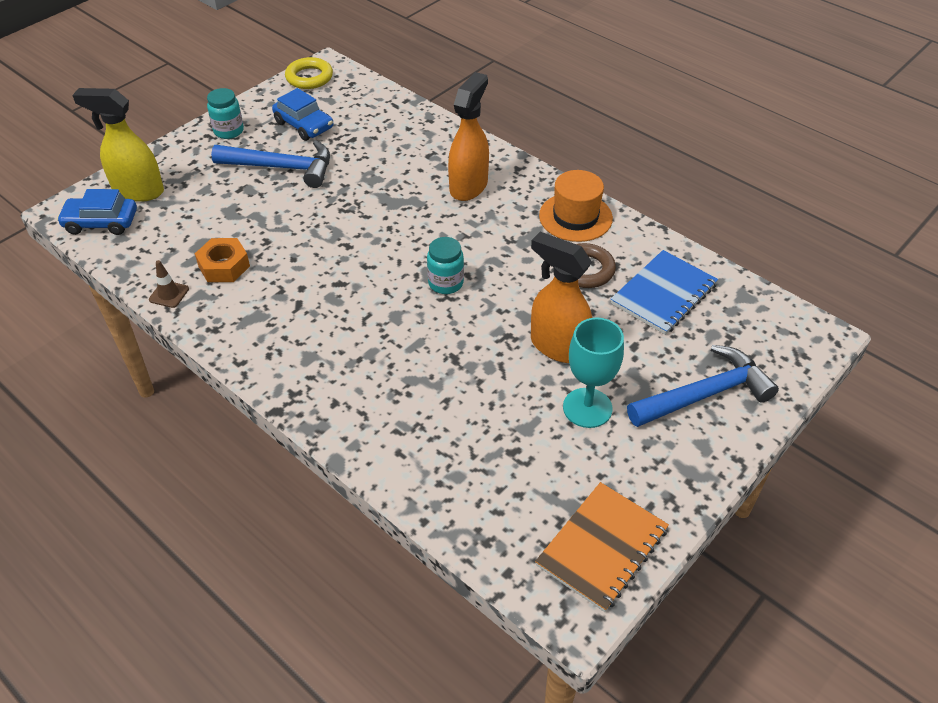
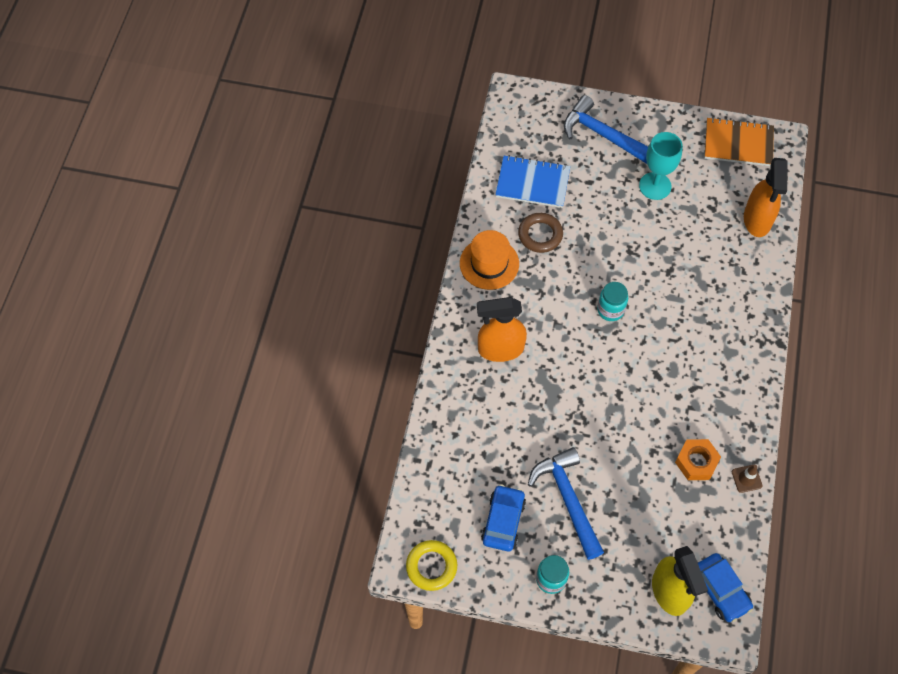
camera: 120 degrees left, 15 degrees up
orange spray bottle [531,232,593,363] -> orange spray bottle moved to [744,158,787,237]

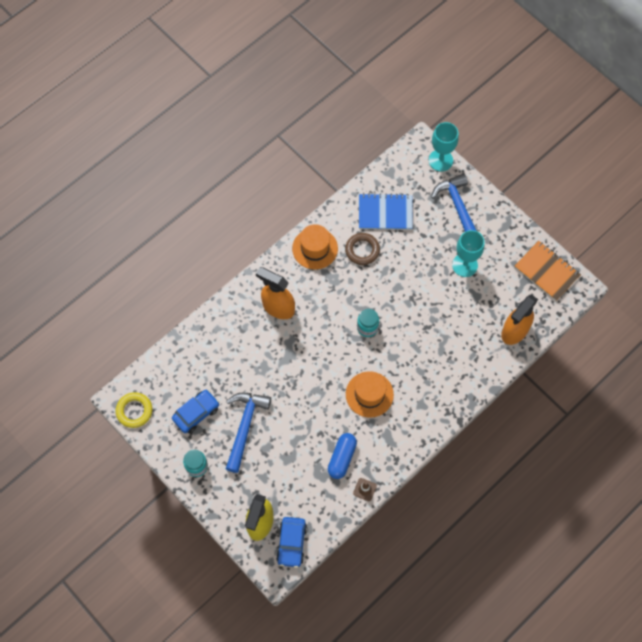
camera: 35 degrees right, 5 degrees up
blue notebook [495,155,570,208] -> blue notebook turned 45 degrees counterclockwise [359,193,413,230]
orange nut [675,439,721,480] -> blue capsule [328,433,357,479]
none -> orange hat [346,371,394,418]
none -> turquoise goblet [429,122,459,172]

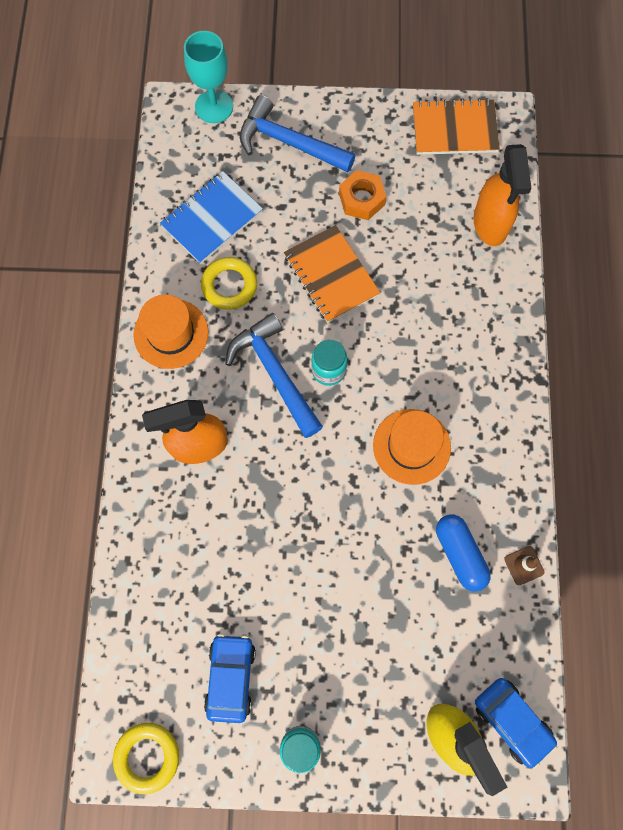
camera: 45 degrees left, 5 degrees up
blue hammer [226,393,271,473] -> blue hammer moved to [226,313,323,438]
brown ring [345,233,380,265] -> yellow ring [201,257,257,310]
turquoise goblet [452,230,485,277] -> orange nut [339,170,386,220]
none -> orange notebook [284,225,380,323]

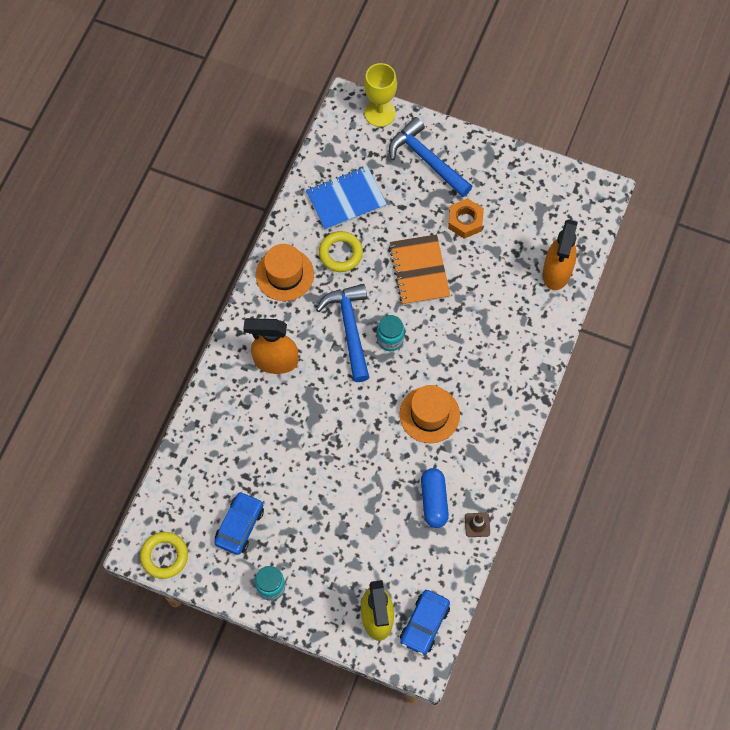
camera: 20 degrees right, 5 degrees down
turquoise goblet [184,31,233,123] -> yellow goblet [364,63,397,127]
orange notebook [413,98,500,155] -> none
blue car [475,678,557,769] -> blue car turned 45 degrees clockwise [400,590,450,655]

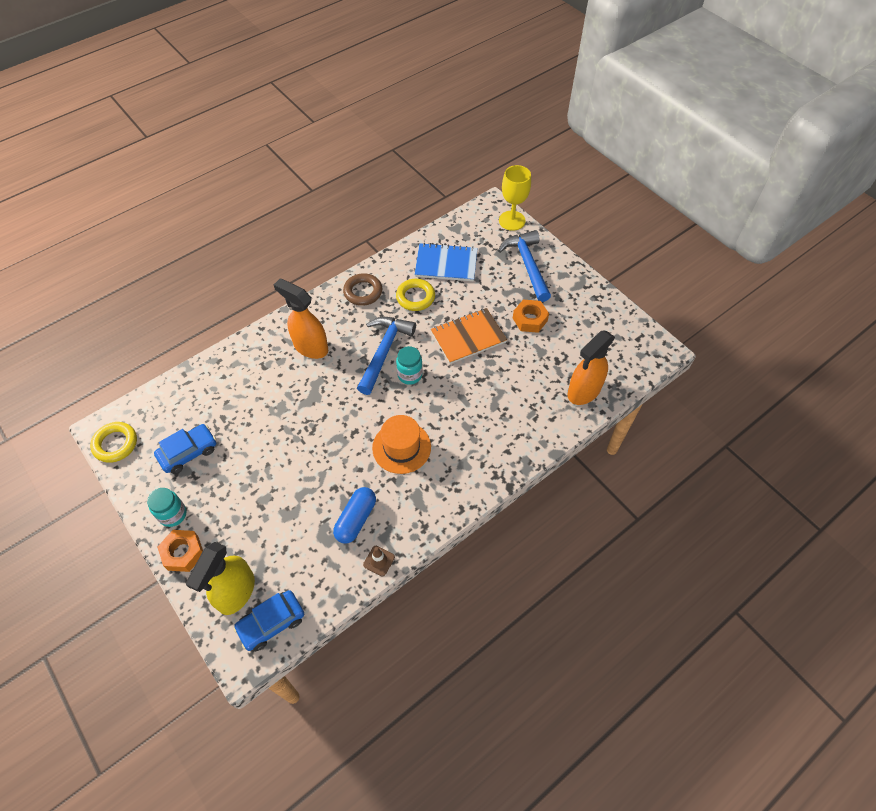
camera: 30 degrees right, 10 degrees down
orange hat [256,244,314,301] -> brown ring [343,273,382,306]
orange notebook [389,234,450,305] -> orange notebook turned 45 degrees clockwise [431,308,507,364]
none -> orange nut [157,530,203,572]

